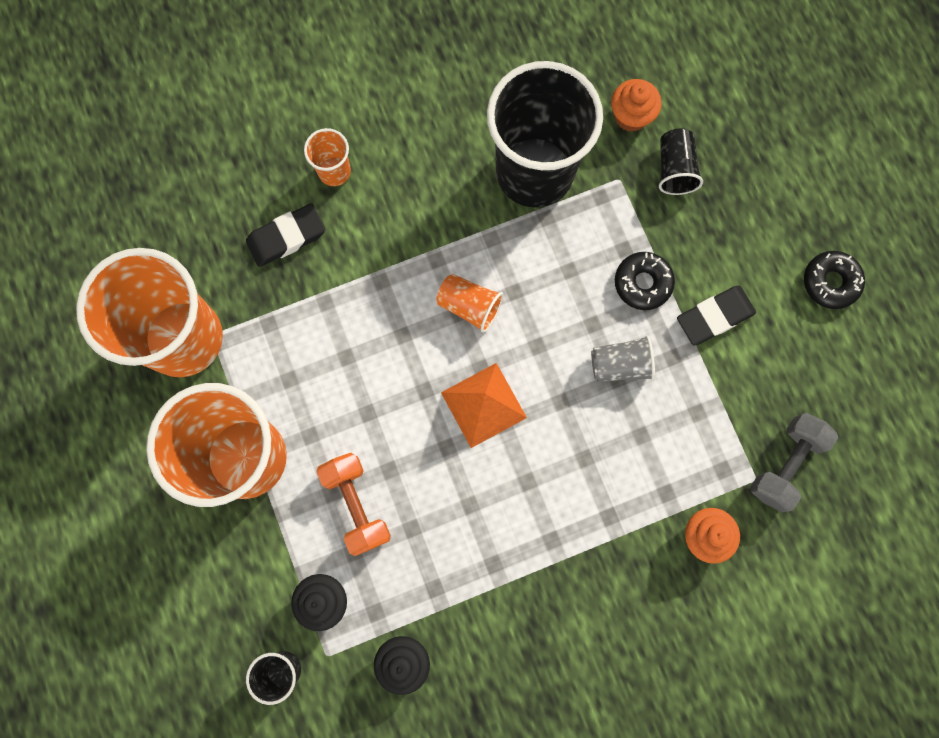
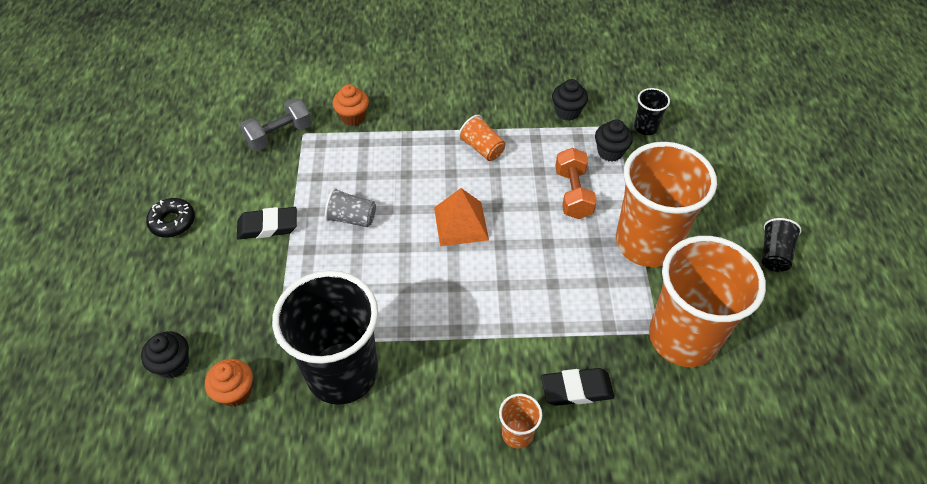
camera: 160 degrees left, 25 degrees down
orange cup [436,274,503,333] -> orange cup moved to [458,115,505,161]
black donut [615,252,675,310] -> none
black cup [659,128,703,195] -> black cup moved to [762,218,802,272]
none -> black cupcake [141,331,189,379]

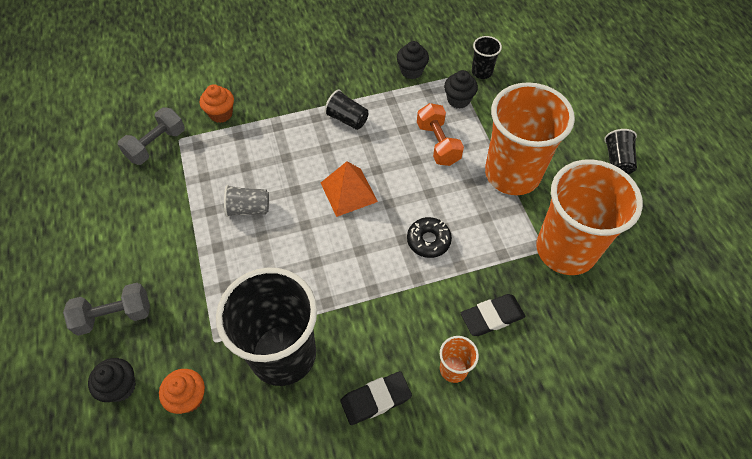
camera: 15 degrees left, 5 degrees up
black donut [146,198,195,238] -> black donut moved to [407,217,452,258]
black eraser [237,207,297,239] -> black eraser moved to [340,371,412,425]
orange cup [458,115,505,161] -> black cup [324,90,368,130]
none -> grey dumbbell [63,283,150,336]

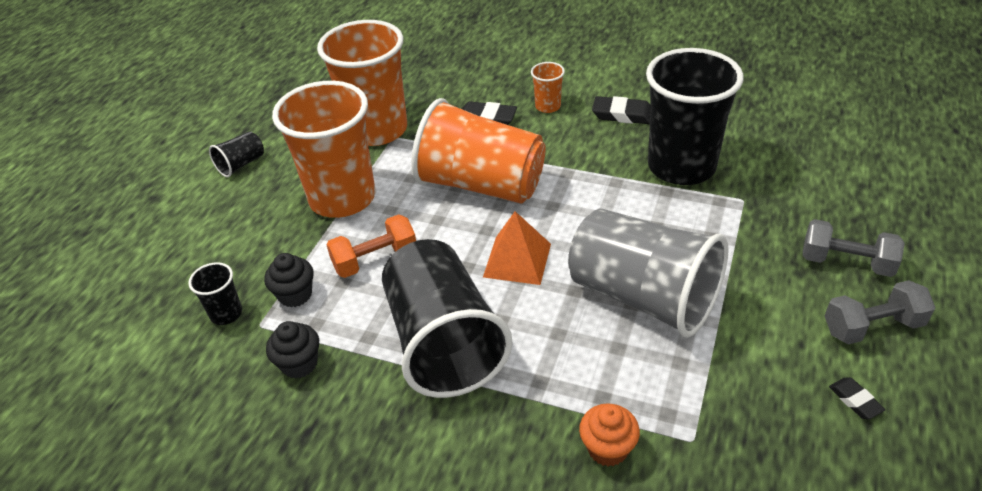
camera: 140 degrees left, 15 degrees down
black cupcake [88,358,136,402] -> none
grey dumbbell [117,107,185,165] -> grey dumbbell moved to [825,280,935,345]
orange cupcake [159,369,205,414] -> none
grey cup [224,185,269,217] -> grey cup [568,209,729,338], size x2.37
black cup [324,90,368,130] -> black cup [382,239,513,398], size x2.37
black donut [407,217,452,258] -> orange cup [411,98,546,203]
orange dumbbell [417,103,464,166] -> orange dumbbell turned 45 degrees clockwise [326,214,416,278]
none -> black eraser [829,378,886,419]

